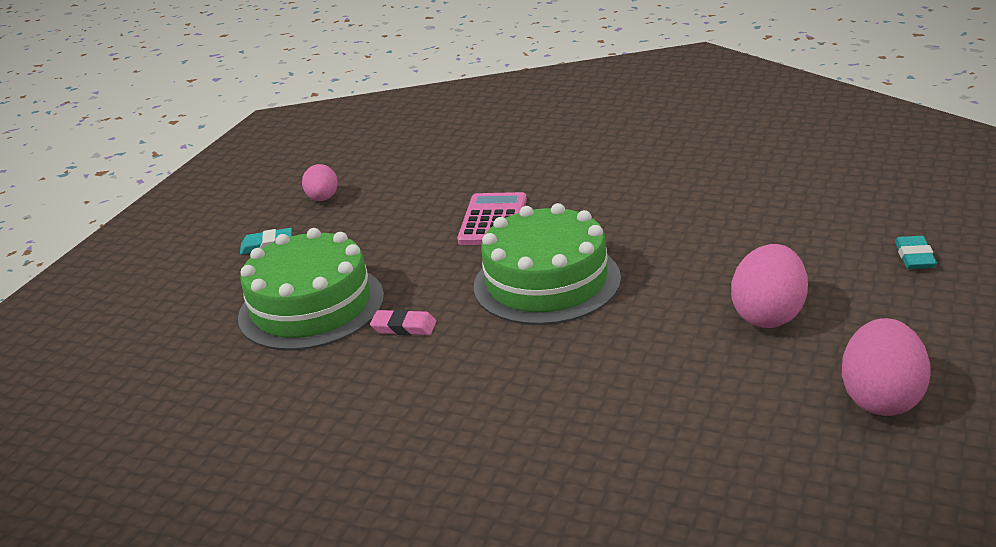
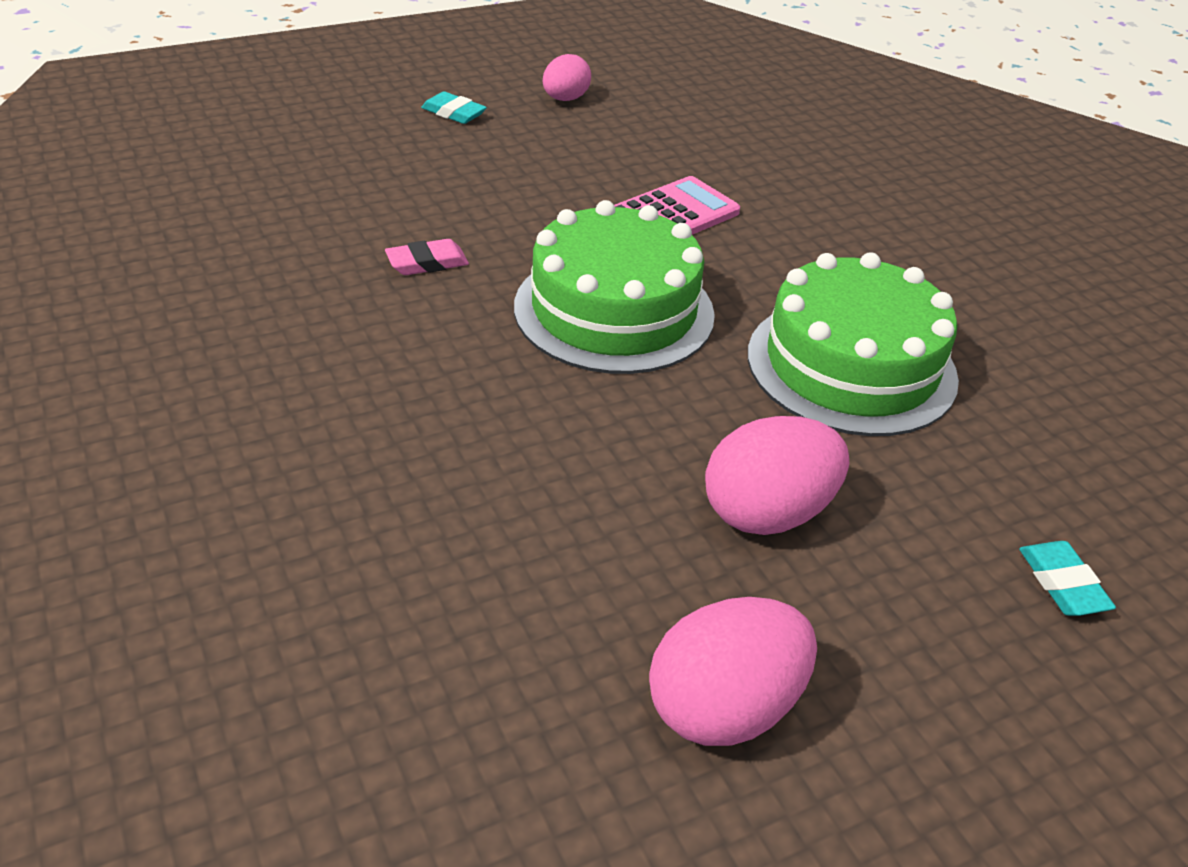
camera: 35 degrees right, 10 degrees up
green cake [238,228,384,351] -> green cake moved to [748,252,959,436]
pink eraser [370,309,437,336] -> pink eraser turned 75 degrees counterclockwise [385,239,469,275]
turquoise eraser [895,236,937,269] -> turquoise eraser turned 60 degrees counterclockwise [1019,541,1116,616]

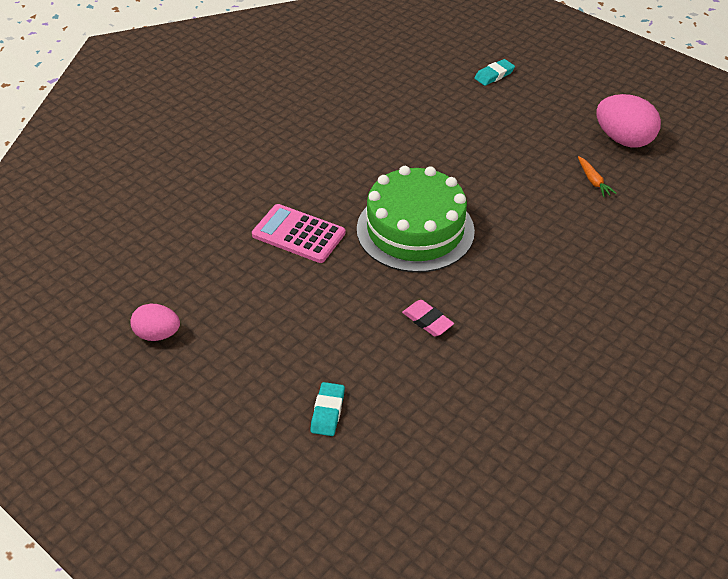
camera: 110 degrees left, 5 degrees up
turquoise eraser [421,91,487,124] -> turquoise eraser moved to [310,382,345,436]
pink egg [705,416,849,535] -> none
green cake [748,252,959,436] -> none
none -> orange carrot [578,156,617,197]

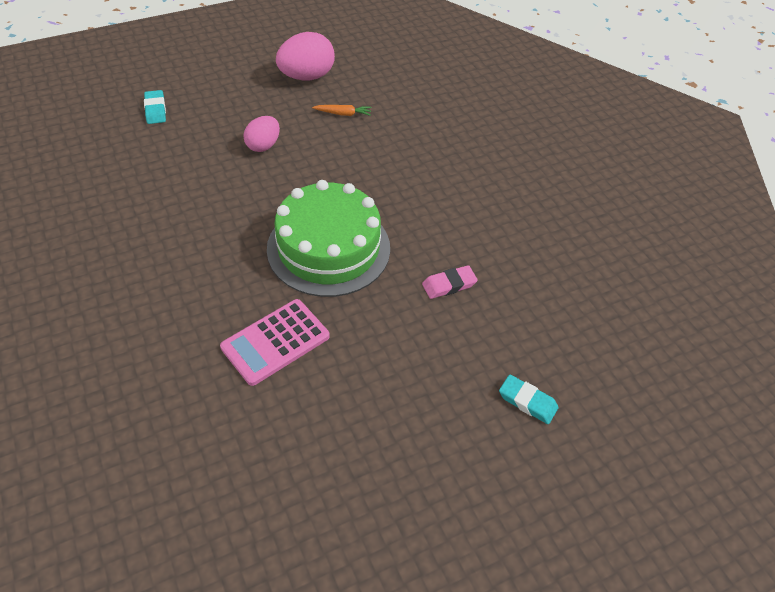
camera: 70 degrees left, 5 degrees up
pink egg [130,304,180,341] -> pink egg moved to [243,116,280,152]

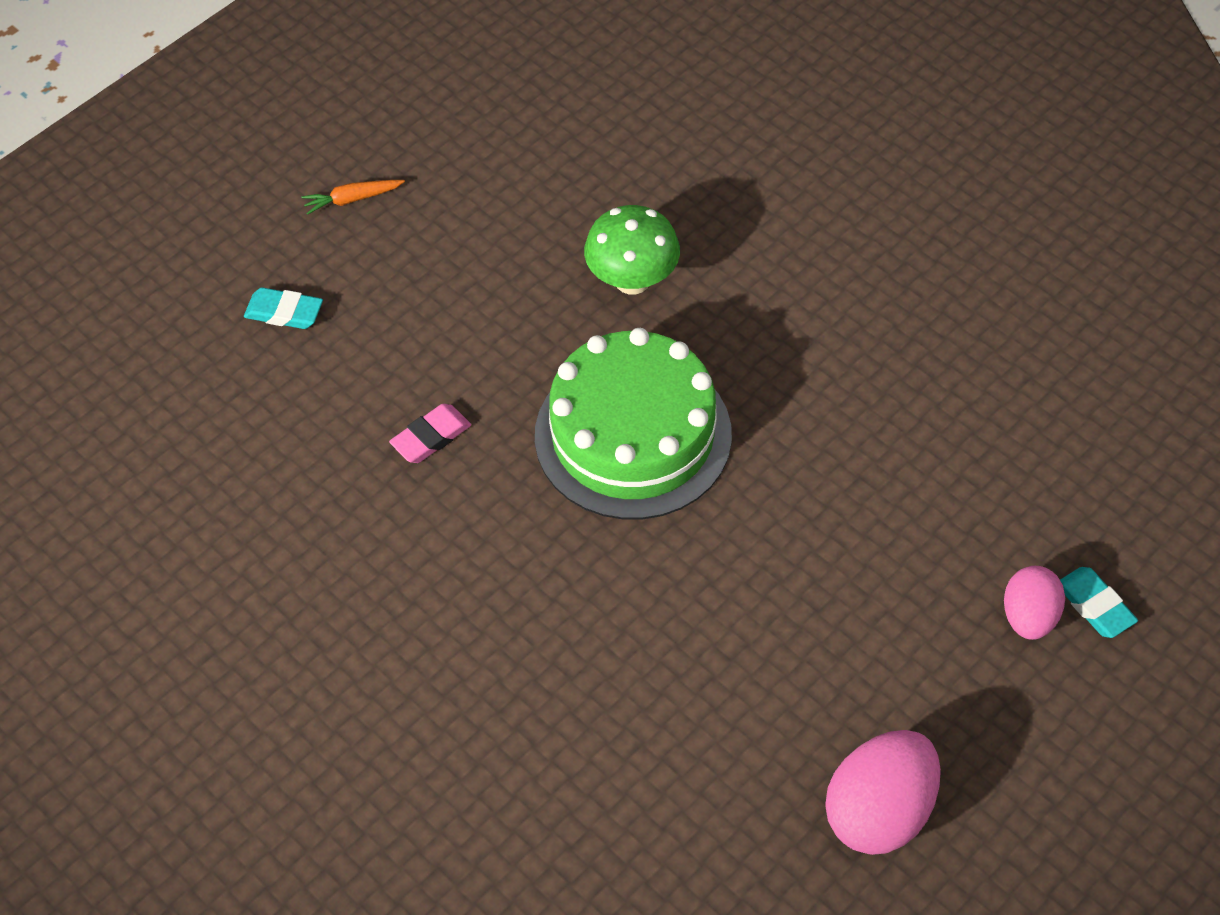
camera: 165 degrees right, 5 degrees up
pink calculator [220,299,330,386] -> green mushroom [584,205,680,295]
pink egg [243,116,280,152] -> pink egg moved to [1004,566,1065,640]
orange carrot [312,105,372,116] -> orange carrot moved to [302,180,405,215]

